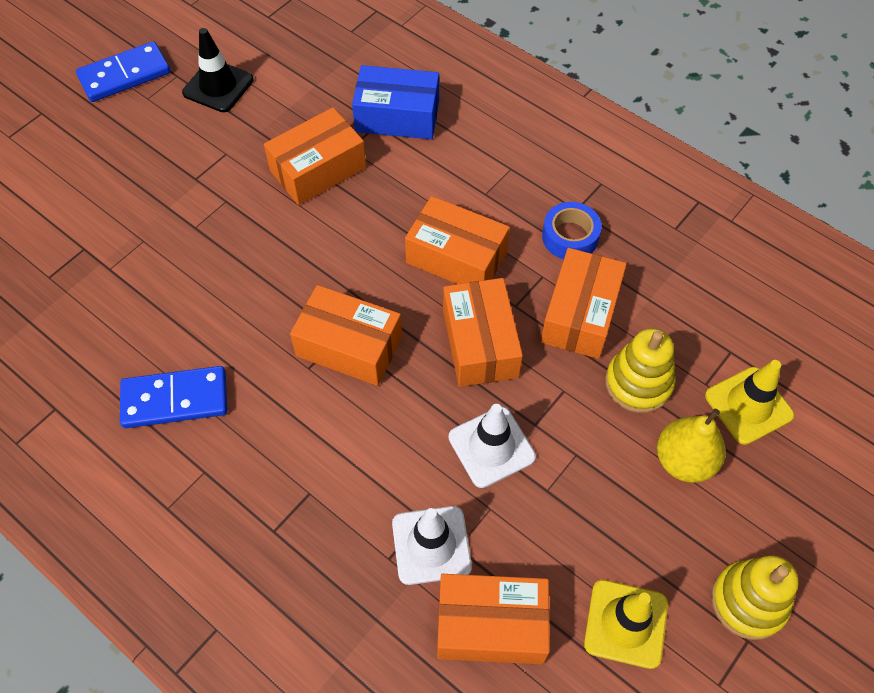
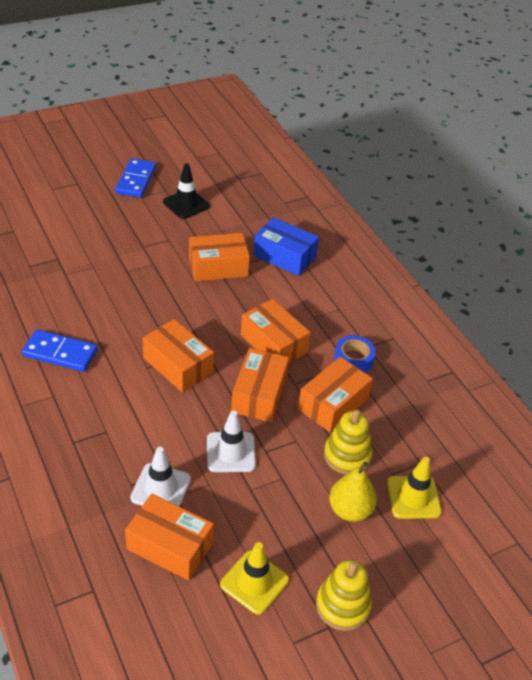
camera: 20 degrees right, 15 degrees down
blue domino [76,41,170,102] -> blue domino turned 75 degrees counterclockwise [115,158,156,198]

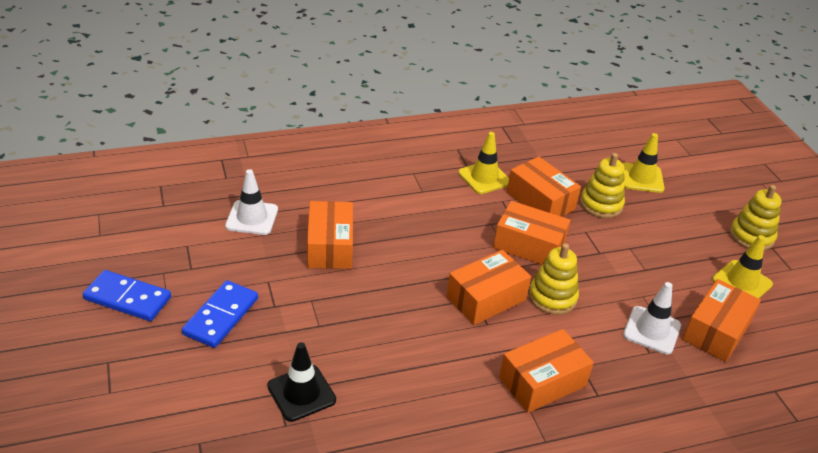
camera: 80 degrees left, 5 degrees down
blue domino [22,329,98,372] -> blue domino moved to [182,280,258,348]
black traffic cone [163,163,210,219] -> black traffic cone moved to [267,342,336,422]
white traffic cone [207,410,256,472] -> white traffic cone moved to [225,169,278,235]
orange box [241,299,311,363] -> orange box moved to [499,329,594,413]
blue box [253,217,319,276] -> none
yellow pear [329,462,377,522] -> none
blue tape [334,335,376,373] -> yellow traffic cone [458,132,509,194]
none -> yellow stacking toy [529,243,579,315]

